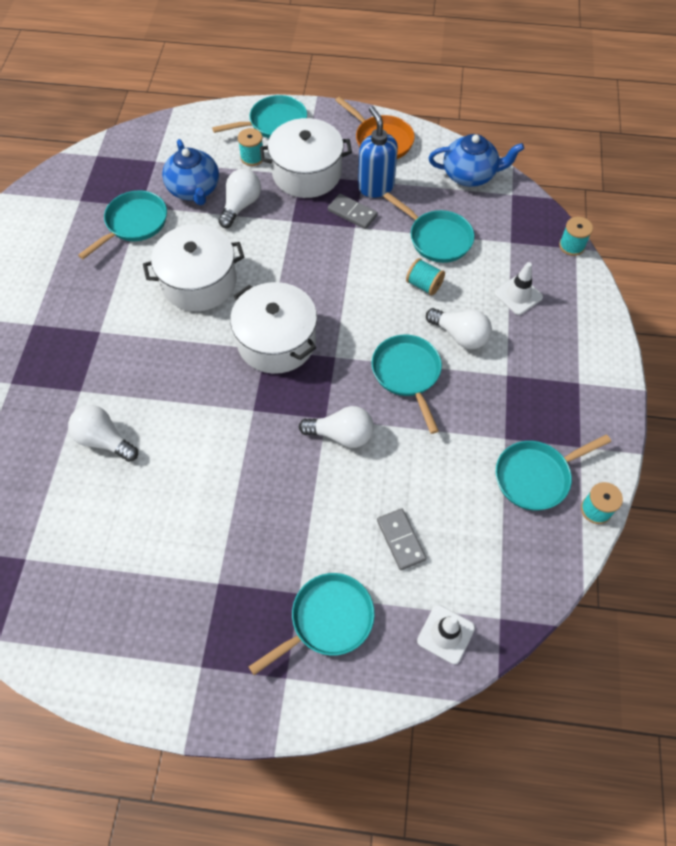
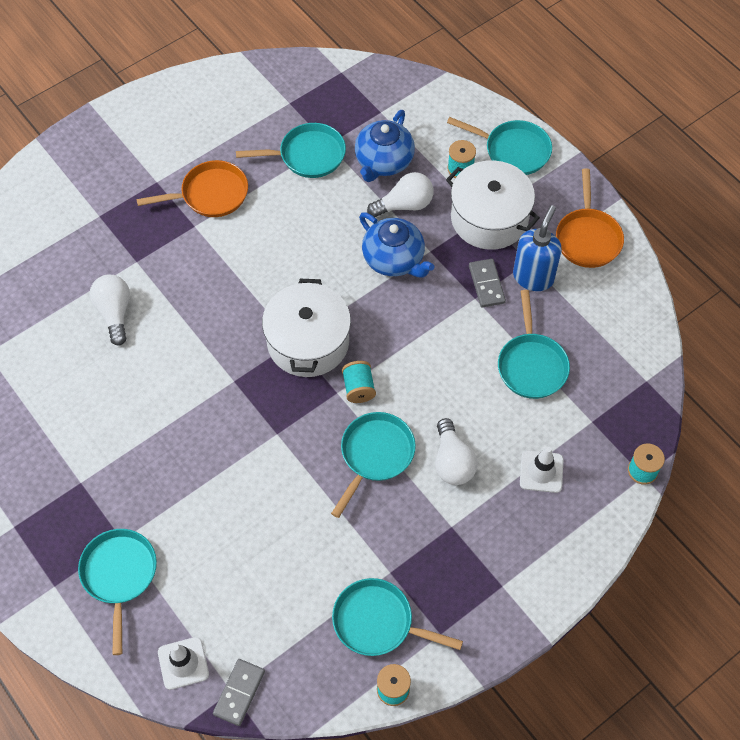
camera: 45 degrees right, 0 degrees up
white pot [143,224,244,311] -> none
turquoise pan [249,573,375,675] -> turquoise pan turned 105 degrees counterclockwise [78,529,157,655]
white light bulb [299,406,374,448] -> none
grey domino [377,508,426,570] -> grey domino moved to [213,659,265,726]
turquoise spool [406,258,445,296] -> turquoise spool moved to [342,361,376,403]
blue teapot [429,134,524,187] -> blue teapot moved to [359,213,435,278]
none -> orange pan [136,160,248,217]

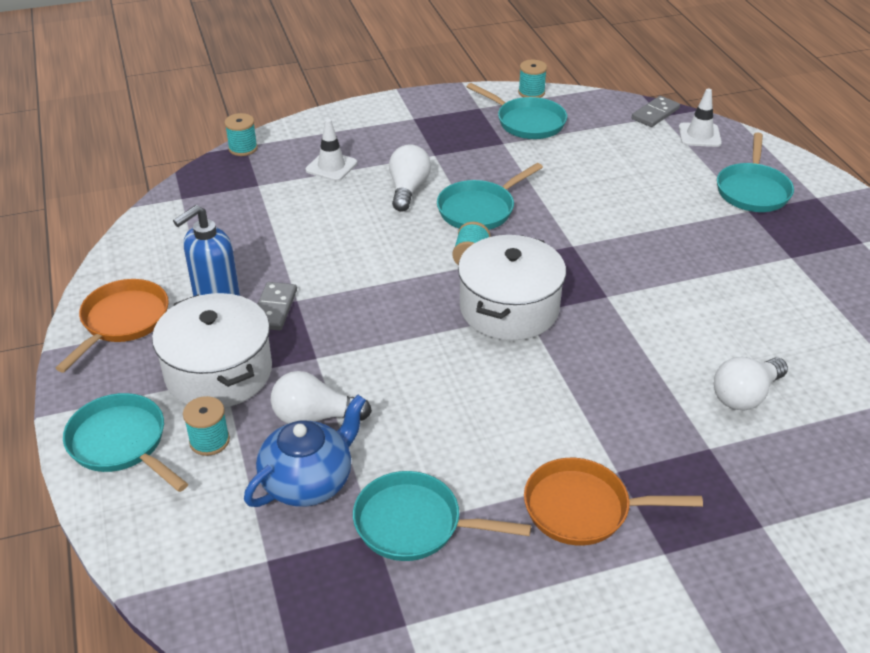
camera: 160 degrees left, 20 degrees down
white light bulb [89,275,130,346] -> white light bulb turned 45 degrees clockwise [714,357,788,411]
blue teapot [359,213,435,278] -> none
turquoise pan [498,290,570,399] -> none

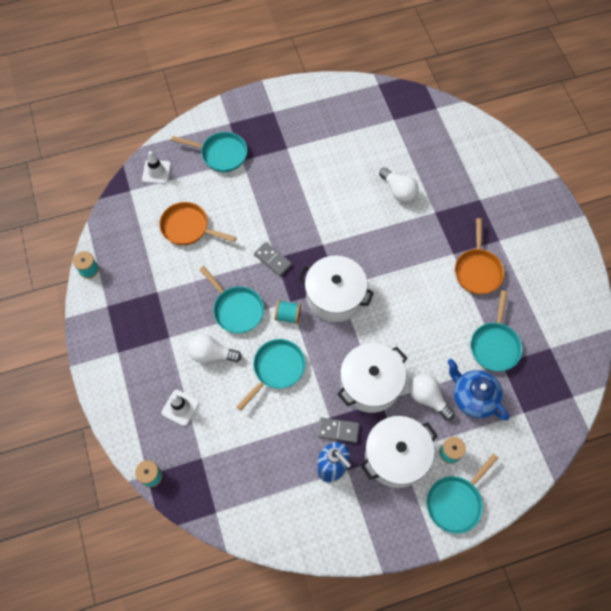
camera: 90 degrees left, 25 degrees up
orange pan [55,279,169,372] -> orange pan moved to [159,202,236,245]
white light bulb [271,371,372,424] -> white light bulb turned 135 degrees clockwise [409,374,455,420]
turquoise pan [467,83,567,139] -> turquoise pan moved to [236,339,306,411]
grey domino [632,96,680,127] -> grey domino moved to [254,242,292,276]
none -> white pot [337,343,407,413]

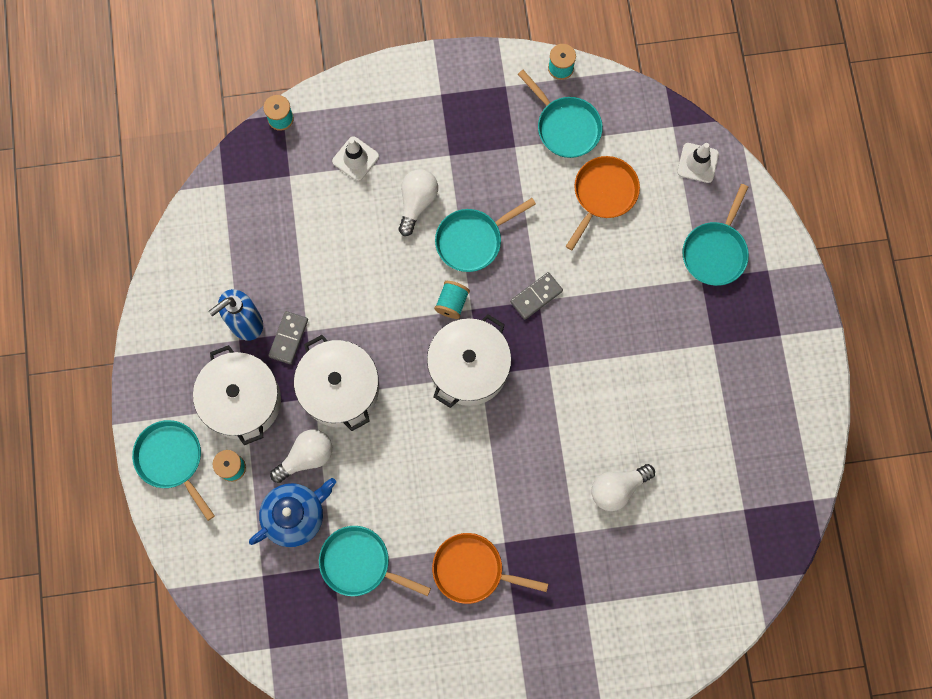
camera: 100 degrees right, 10 degrees up
turquoise pan [236,339,306,411] -> turquoise pan moved to [518,70,603,158]

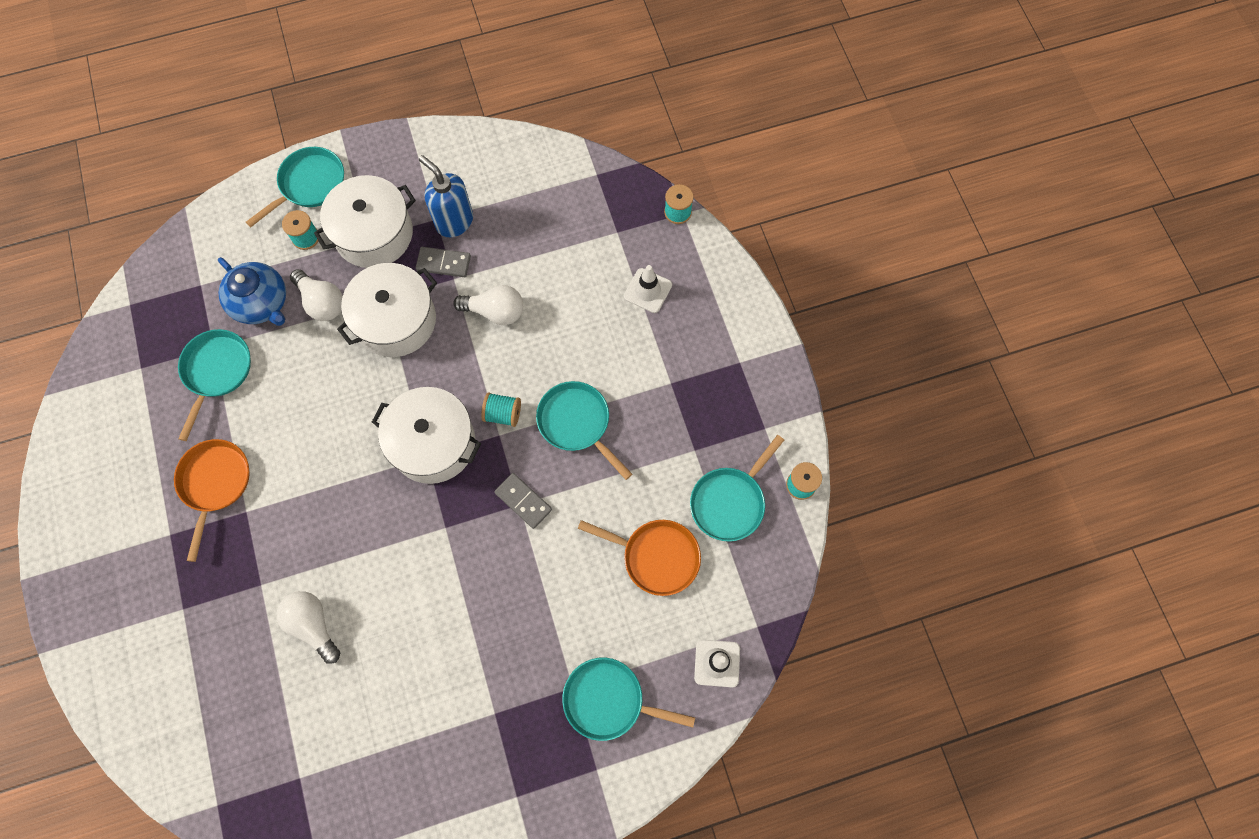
camera: 80 degrees right, 5 degrees down
white light bulb [399,169,438,236] -> white light bulb moved to [453,285,523,325]

